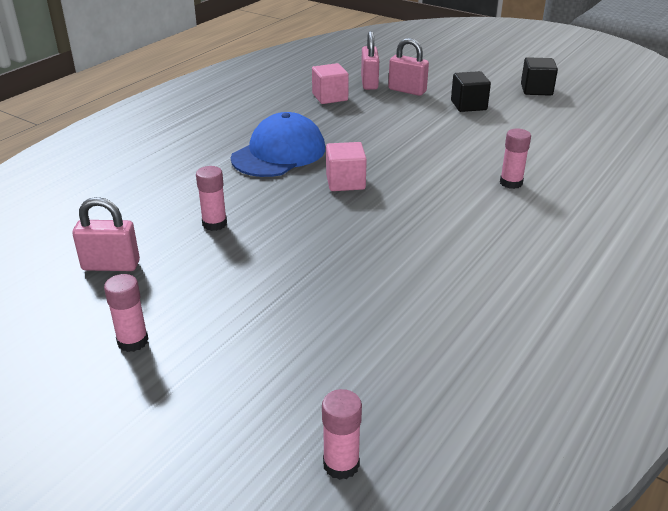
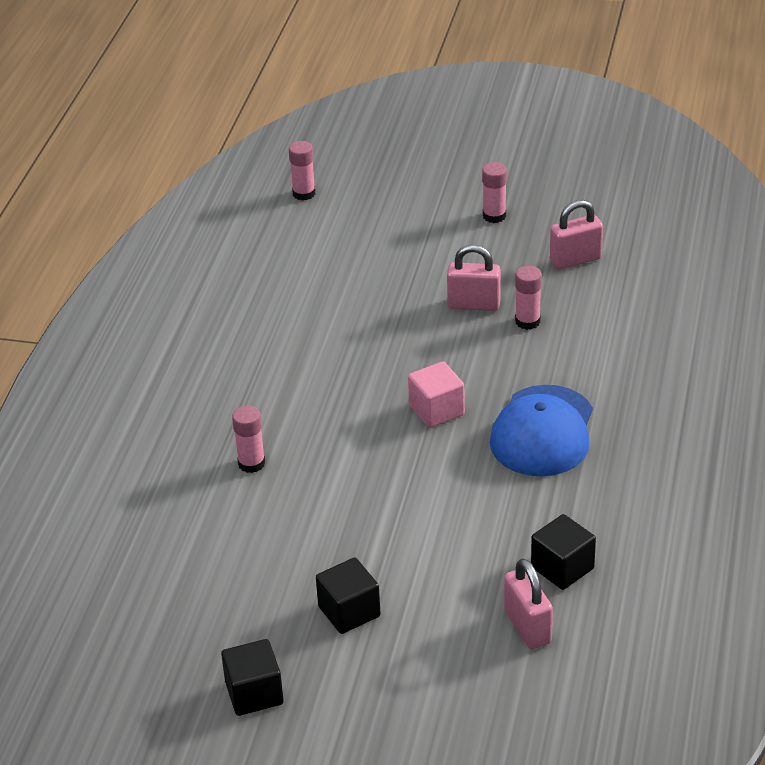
camera: 160 degrees right, 5 degrees up
pink cube [312,63,349,104] -> black cube [531,514,596,590]
pink padlock [388,38,429,96] -> pink padlock moved to [447,244,501,311]

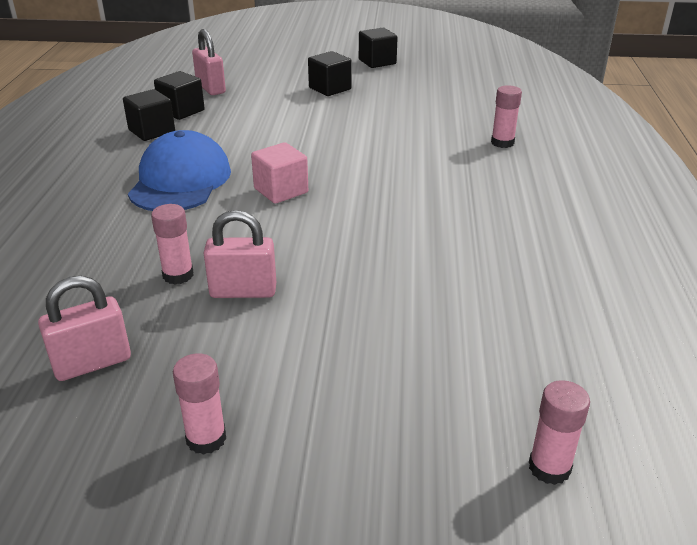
camera: 170 degrees right, 5 degrees down
pink glue stick [232,405,265,473] -> pink glue stick moved to [491,85,522,148]
none -> black cube [123,89,175,141]

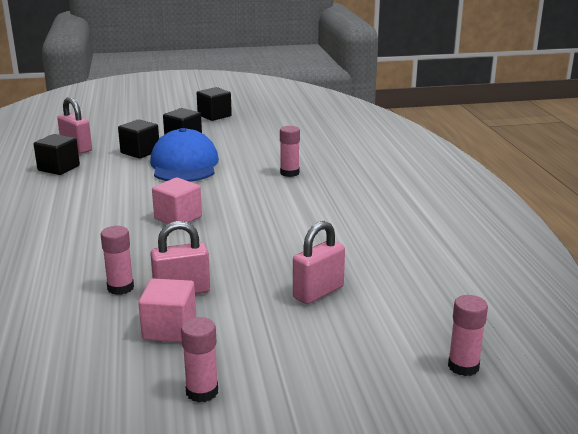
camera: 15 degrees left, 10 degrees down
pink padlock [38,276,131,381] -> pink padlock moved to [293,221,345,304]
black cube [123,89,175,141] -> black cube moved to [118,119,159,159]
blue cap [128,130,231,211] -> blue cap moved to [150,128,219,182]
pink glue stick [491,85,522,148] -> pink glue stick moved to [280,126,300,177]
none -> pink cube [138,279,196,342]

